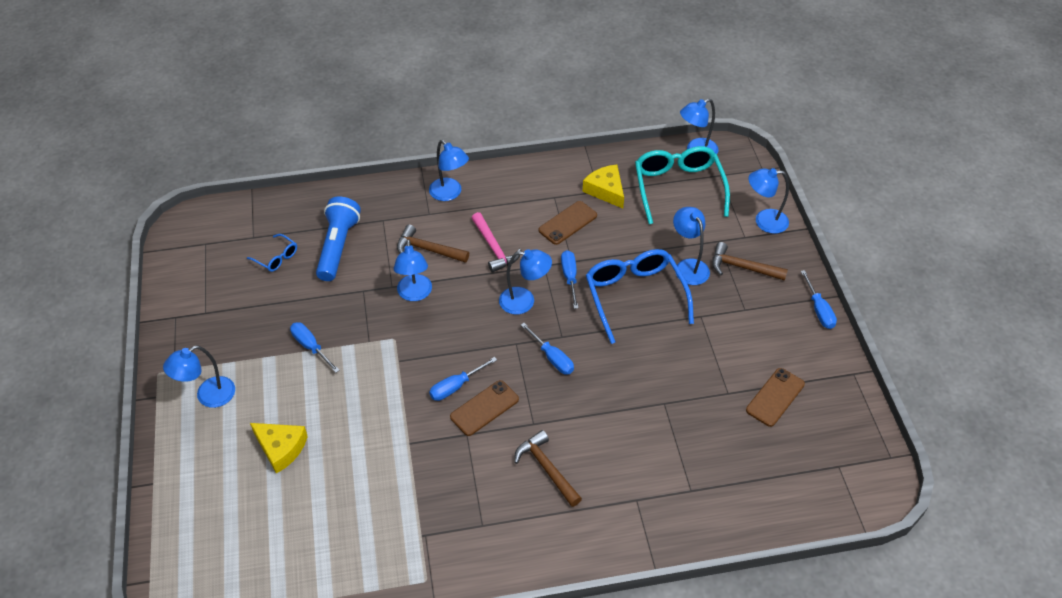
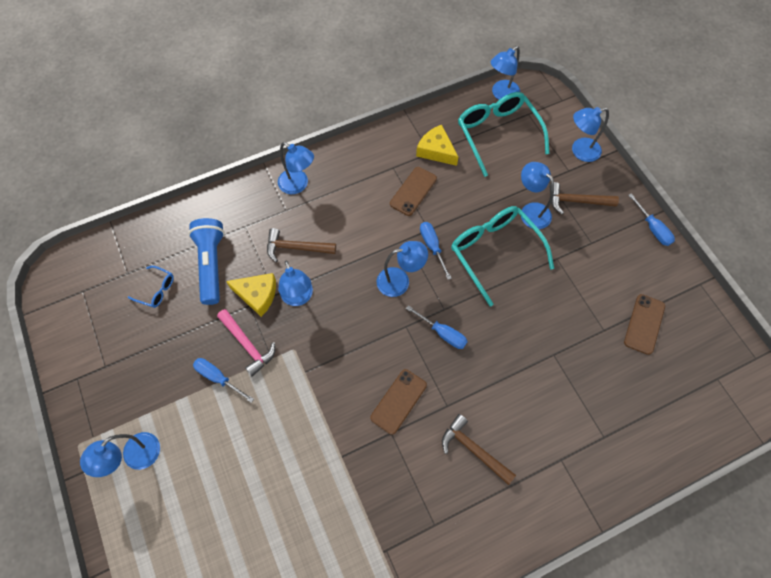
camera: 15 degrees left, 15 degrees up
yellow cheese [250,423,308,474] -> yellow cheese moved to [226,273,276,317]
blue screwdriver [429,357,497,401] -> none
pink hammer [471,212,521,273] -> pink hammer moved to [217,309,275,377]
blue glasses [586,249,694,344] -> turquoise glasses [451,206,554,306]

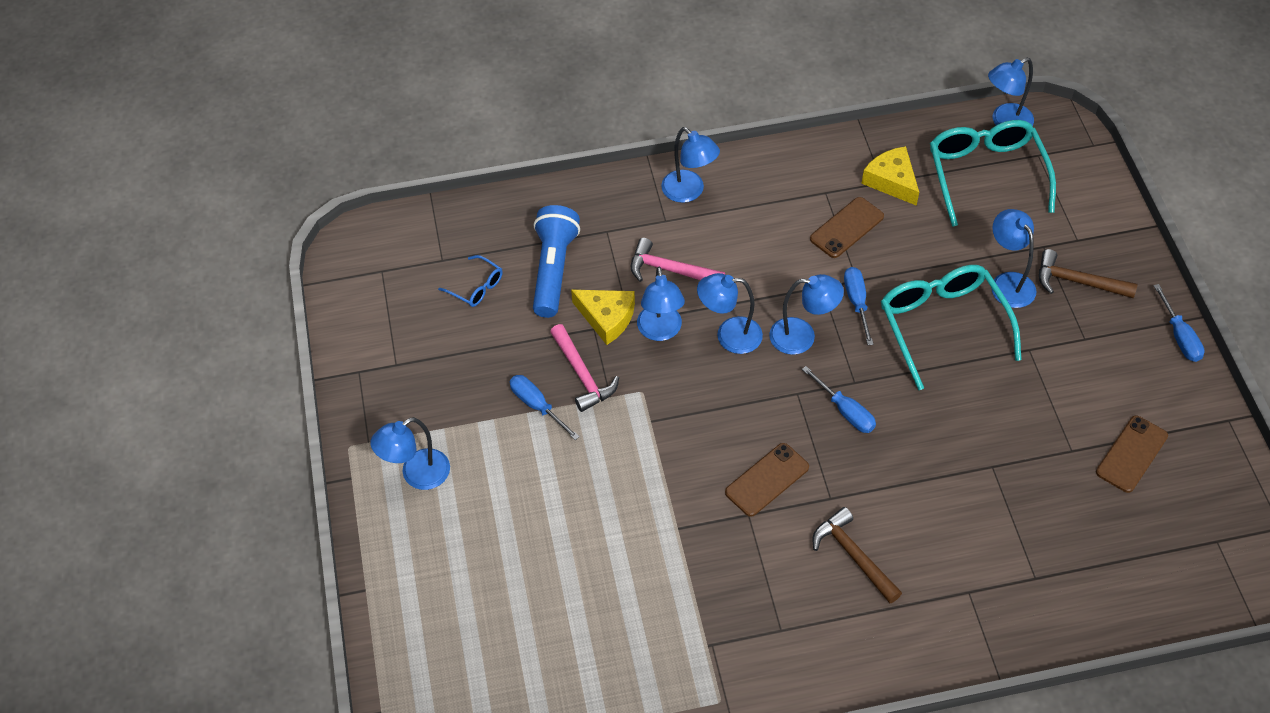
camera: 15 degrees right, 10 degrees down
brown hammer [267,228,336,262] -> pink hammer [631,238,725,282]
blue lamp [572,107,609,162] -> blue lamp moved to [697,273,763,354]

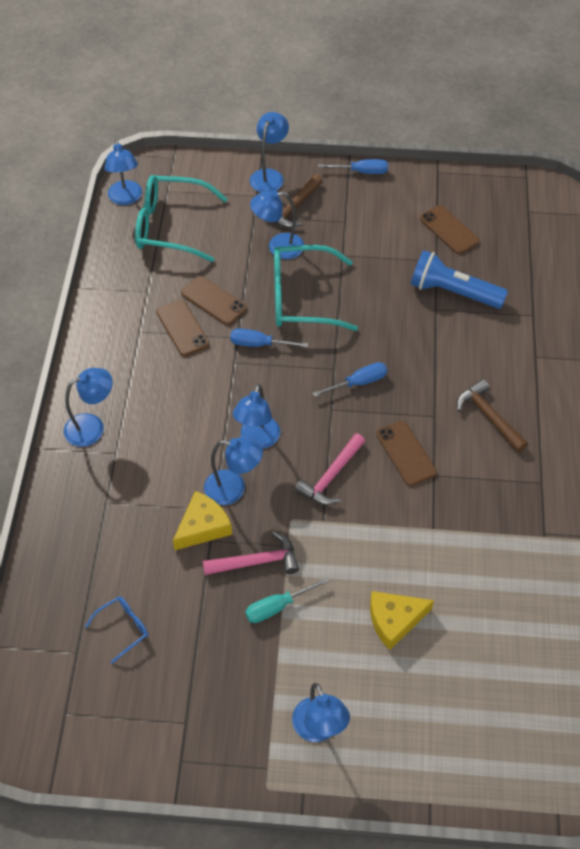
camera: 75 degrees left, 0 degrees up
blue screwdriver [510,375,580,440] -> turquoise screwdriver [245,577,329,623]
blue flashlight [533,205,580,318] -> blue flashlight moved to [411,250,508,309]
pink hammer [631,238,725,282] -> pink hammer moved to [295,433,365,505]
blue lamp [769,274,844,355] -> blue lamp moved to [250,112,289,193]
brown hammer [813,507,902,603] -> brown hammer turned 75 degrees clockwise [457,379,528,452]
yellow cheese [861,146,919,206] -> yellow cheese moved to [370,591,434,650]
none -> brown phone [181,276,247,325]

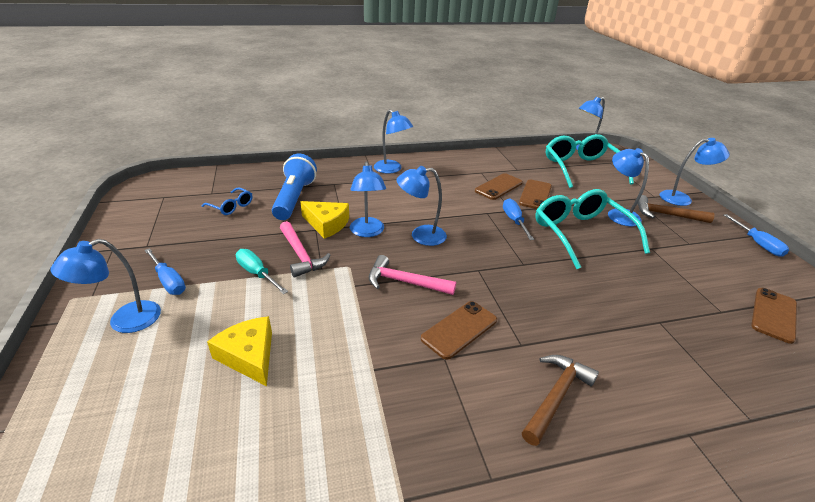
camera: 70 degrees right, 20 degrees down
blue screwdriver [313,362,388,397] -> blue screwdriver moved to [144,248,186,295]
blue flashlight [411,250,508,309] -> blue flashlight moved to [272,154,317,220]

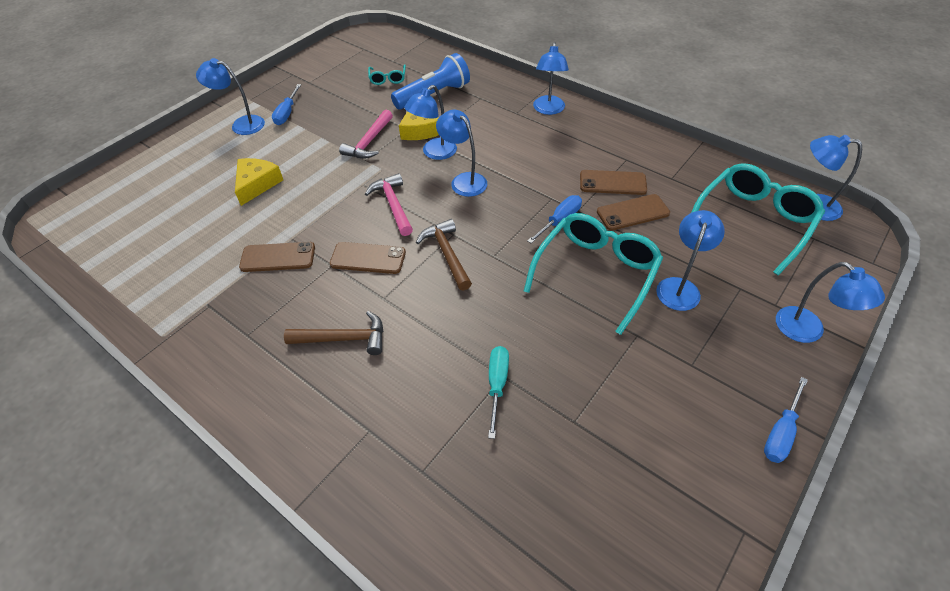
camera: 55 degrees right, 15 degrees up
blue glasses [202,187,252,215] -> turquoise glasses [368,64,406,85]
turquoise screwdriver [236,249,288,294] -> turquoise screwdriver moved to [488,346,509,439]
brown hammer [637,195,714,223] -> brown hammer moved to [416,219,472,291]
brown phone [751,288,797,344] -> brown phone moved to [239,242,315,272]

